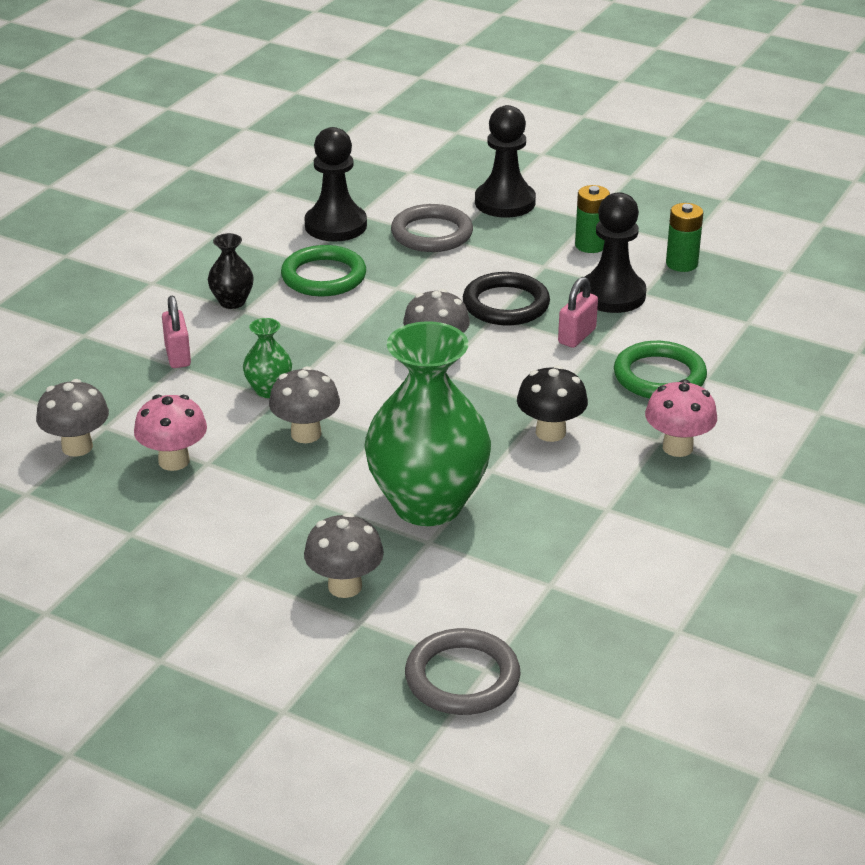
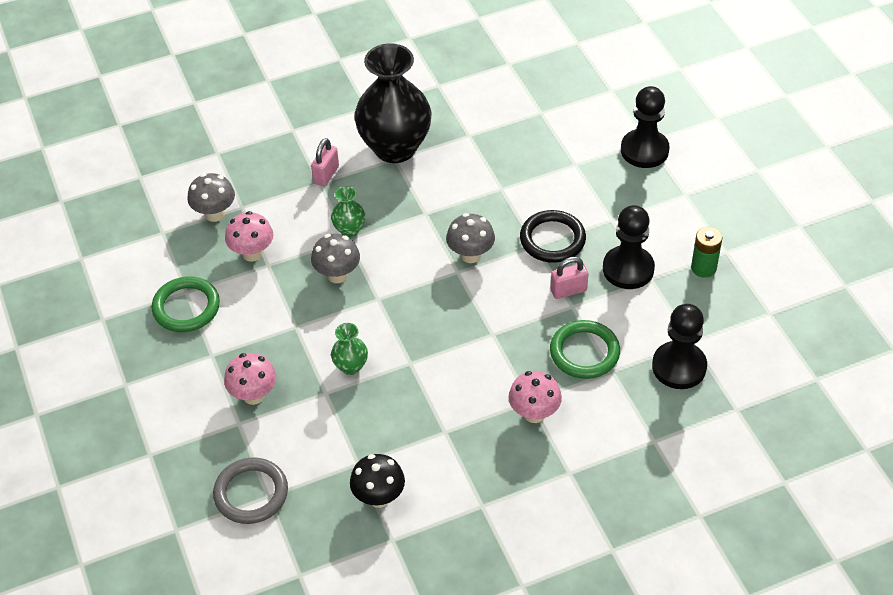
camera: 40 degrees right, 15 degrees up
black vase [208,233,254,309] -> black vase [354,43,432,163], size x2.32
green ring [281,245,366,296] -> green ring moved to [152,276,220,332]
black pawn [304,127,367,242] -> black pawn moved to [652,304,707,389]
grey mushroom [304,513,384,598] -> pink mushroom [224,353,276,405]
green vase [364,321,491,526] -> green vase [331,323,368,375], size x0.43
grey ring [391,204,473,252] -> none
black mushroom [517,365,588,442] -> black mushroom moved to [350,454,405,508]
green battery [575,185,610,253] -> none

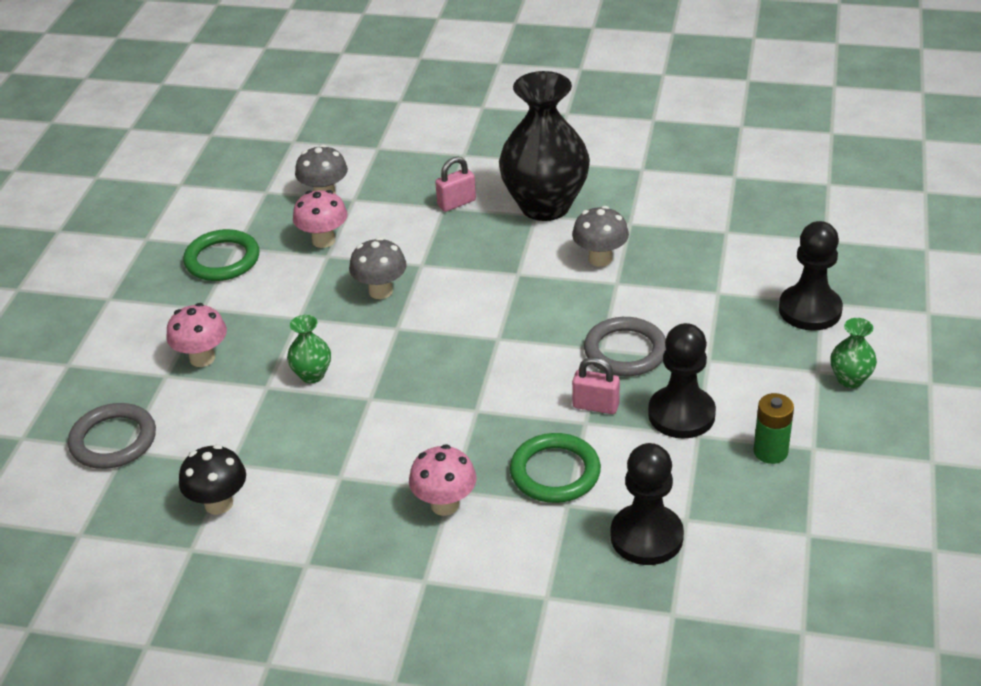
camera: 35 degrees right, 10 degrees down
green vase [331,186,365,237] -> green vase moved to [830,318,877,388]
grey mushroom [446,213,495,263] -> grey mushroom moved to [572,206,629,267]
black ring [520,210,586,263] -> grey ring [584,317,666,376]

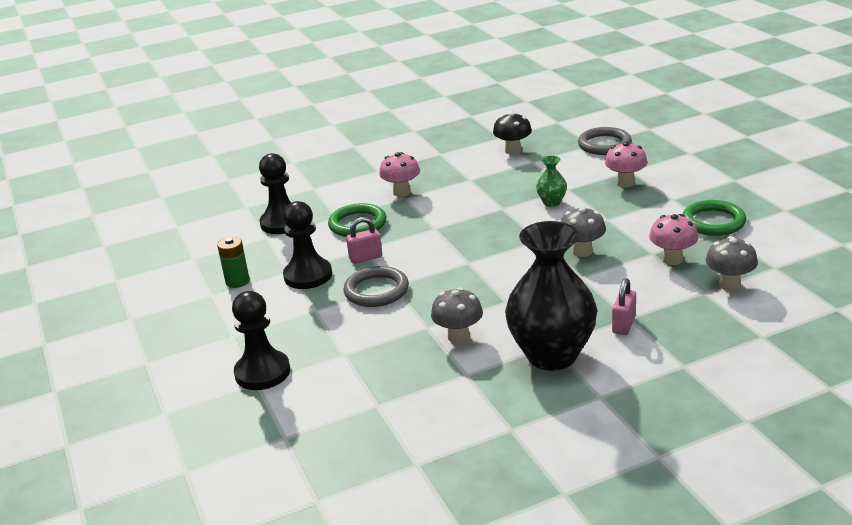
camera: 145 degrees right, 10 degrees down
green vase [830,318,877,388] -> none

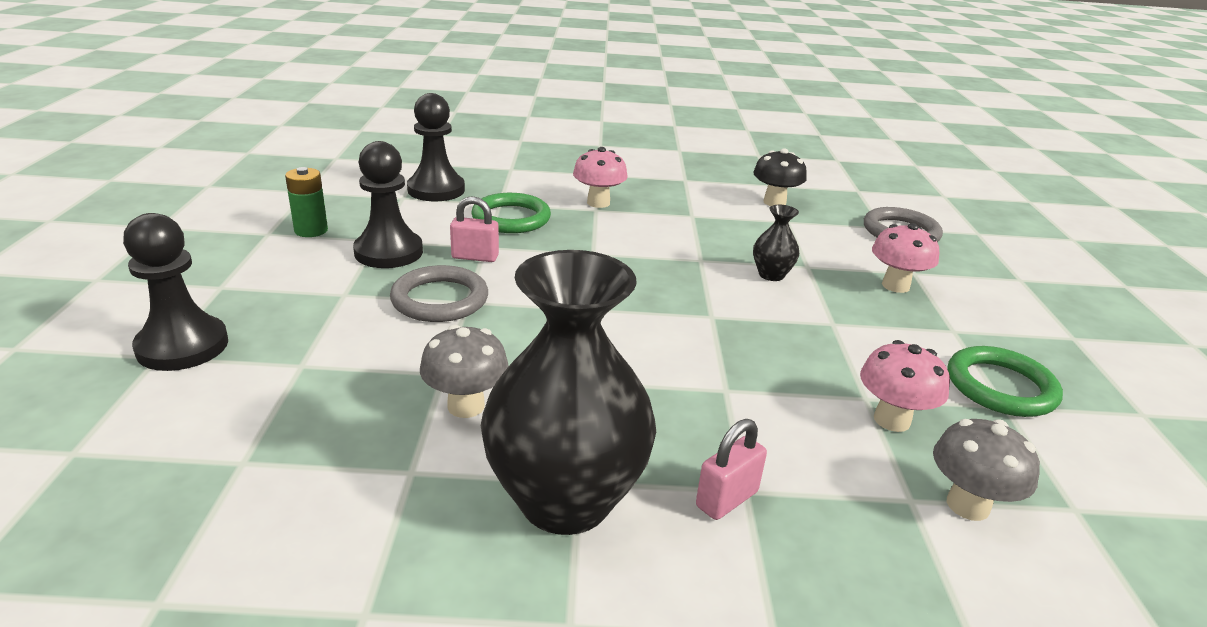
camera: 20 degrees right, 0 degrees up
green vase [536,156,567,207] -> black vase [753,205,799,281]
grey mushroom [561,206,606,257] -> none

